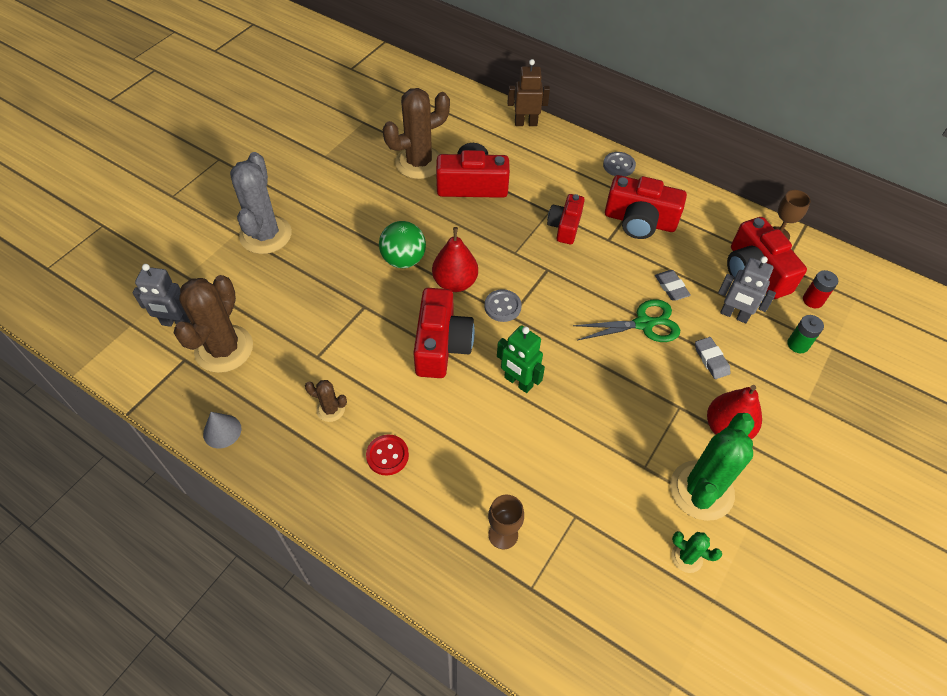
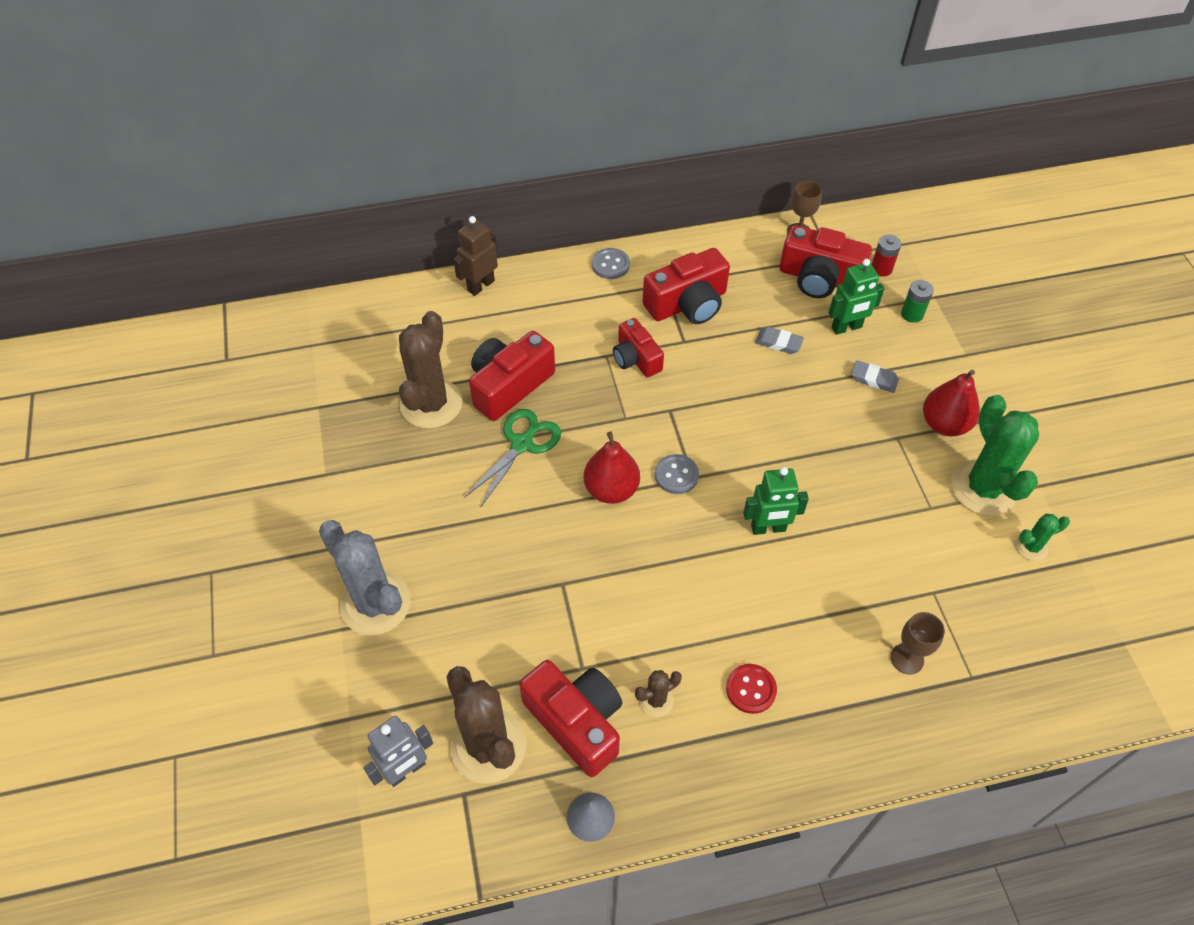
camera: 45 degrees left, 0 degrees up
green ball [379,221,426,268] -> none
red camera [413,288,475,378] -> red camera moved to [519,660,622,777]
green scissors [573,299,680,342] -> green scissors moved to [464,409,561,508]
grey robot [718,256,776,323] -> green robot [829,259,884,335]

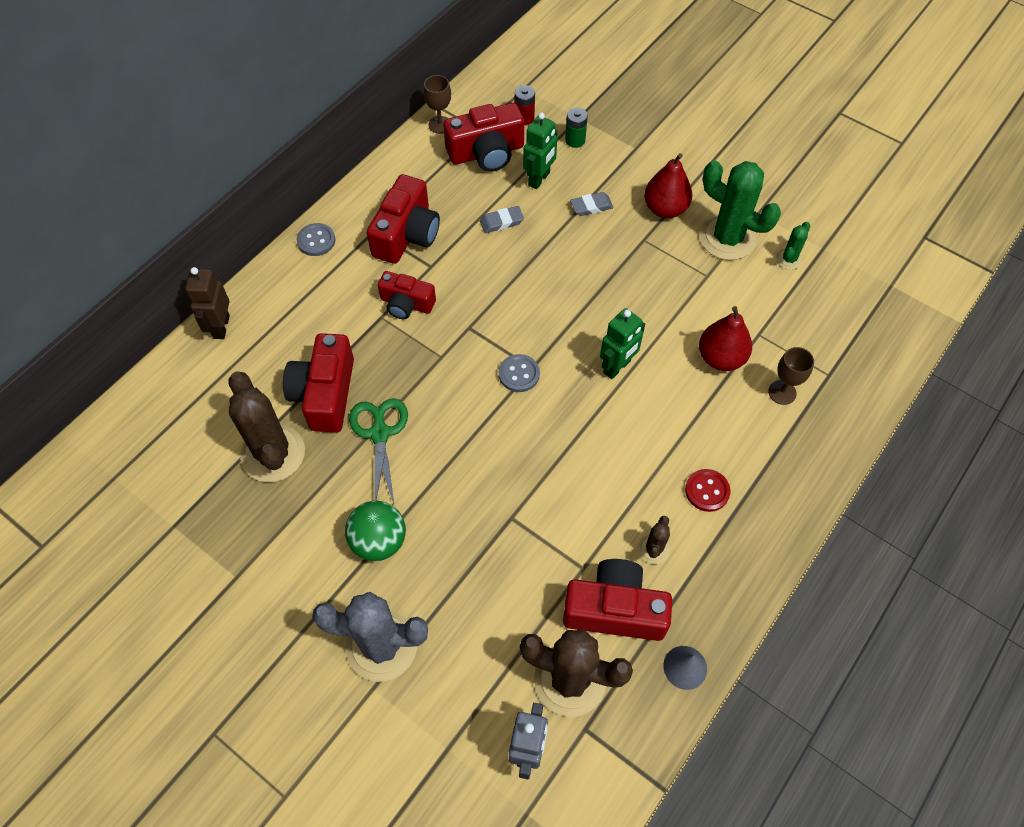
camera: 40 degrees left, 5 degrees up
red pear [584,432,640,504] -> red pear moved to [699,306,752,371]
none -> green ball [345,501,406,561]

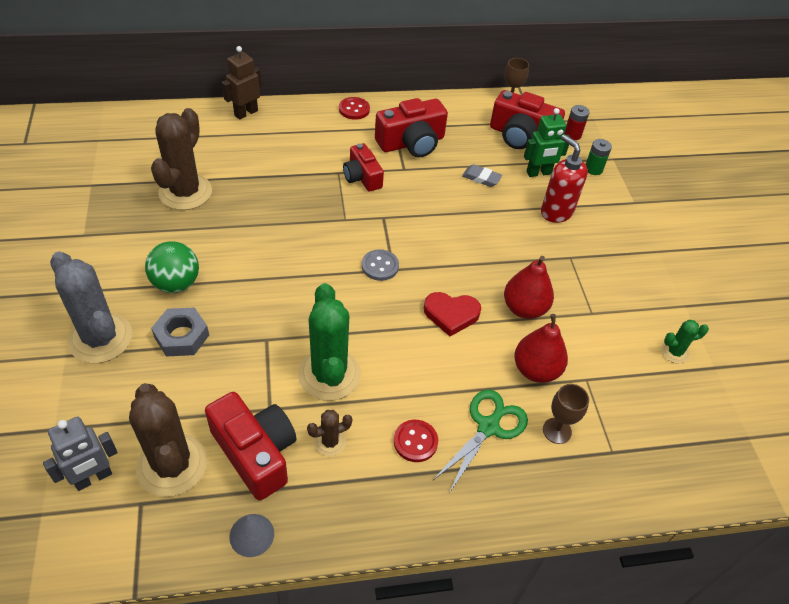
camera: 40 degrees right, 10 degrees down
red camera [283,333,354,433] -> none
grey button [296,223,335,256] -> red button [339,97,370,120]
green scissors [349,398,408,507] -> green scissors moved to [433,390,528,493]
grey eraser [570,192,614,216] -> red soap dispenser [541,134,588,223]
green robot [600,308,645,379] -> red heart [424,292,481,336]
red pear [644,153,692,218] -> red pear moved to [504,256,554,319]
green cactus [700,161,781,260] -> green cactus moved to [298,283,361,401]
none -> grey nut [151,308,209,357]

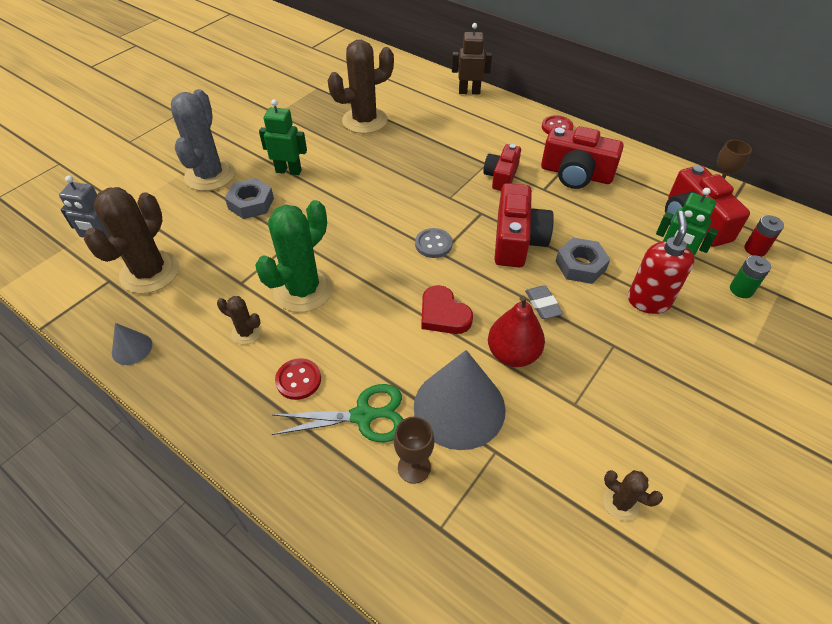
camera: 50 degrees right, 0 degrees up
green ball [145,241,199,293] -> green robot [259,99,307,175]
red camera [205,392,297,501] -> red camera moved to [494,183,554,267]
grey eraser [462,164,502,187] -> grey eraser moved to [525,285,563,319]
red pear [514,314,568,383] -> grey cone [414,350,506,450]
green cactus [661,320,709,364] -> brown cactus [603,470,663,521]
none -> grey nut [556,238,610,284]

